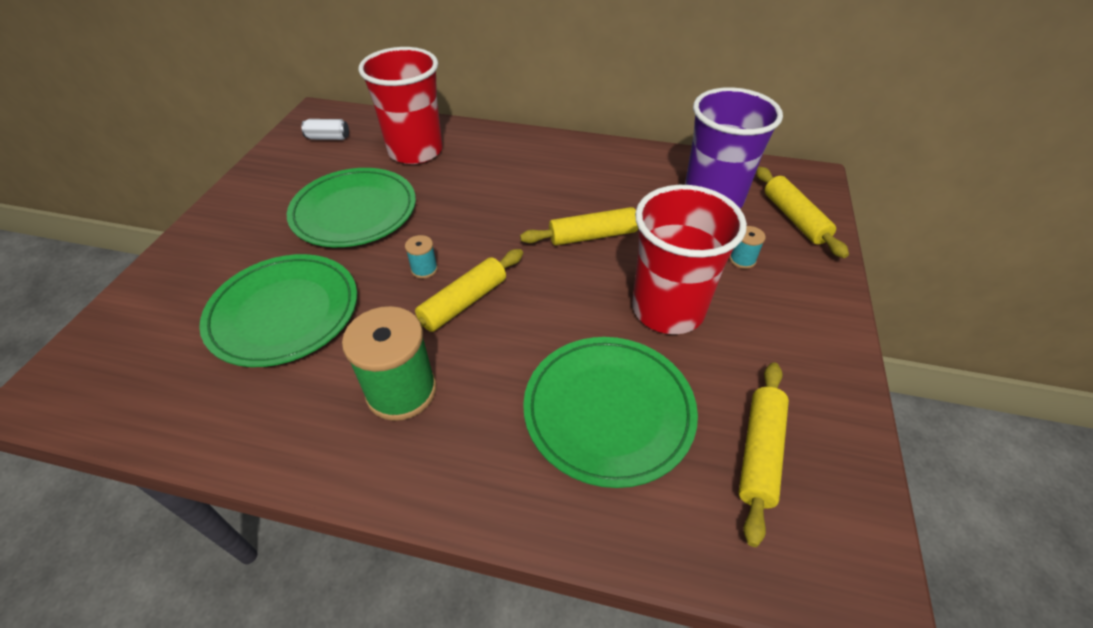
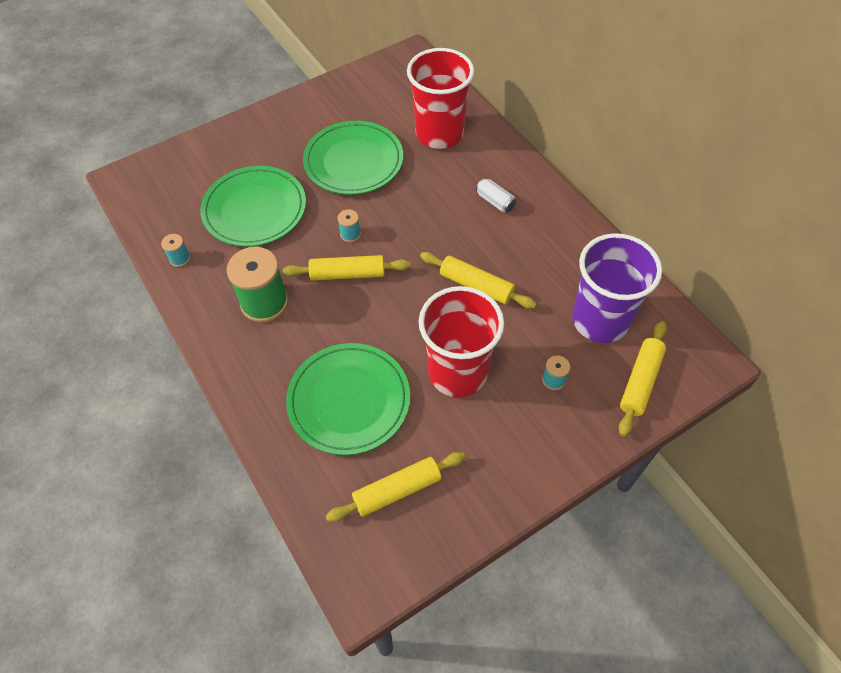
camera: 45 degrees right, 10 degrees up
white can [301,119,349,140] -> white can moved to [476,178,516,213]
none -> turquoise spool [161,234,190,267]

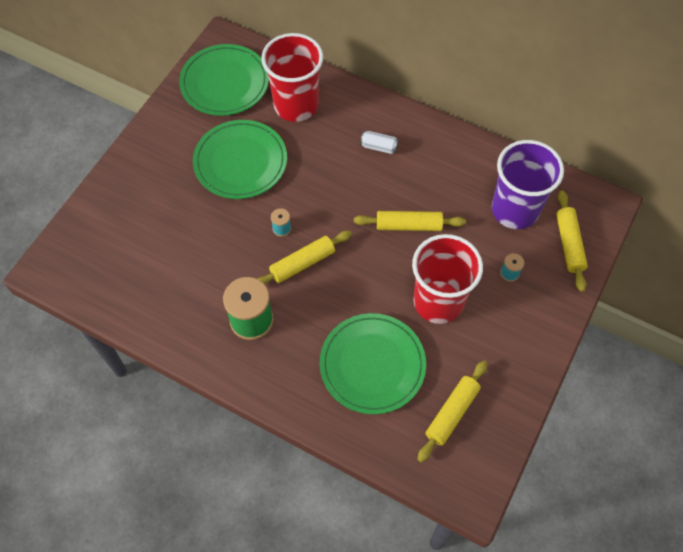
camera: 30 degrees left, 5 degrees up
turquoise spool [161,234,190,267] -> none
green plate [200,166,306,247] -> green plate moved to [179,44,269,116]

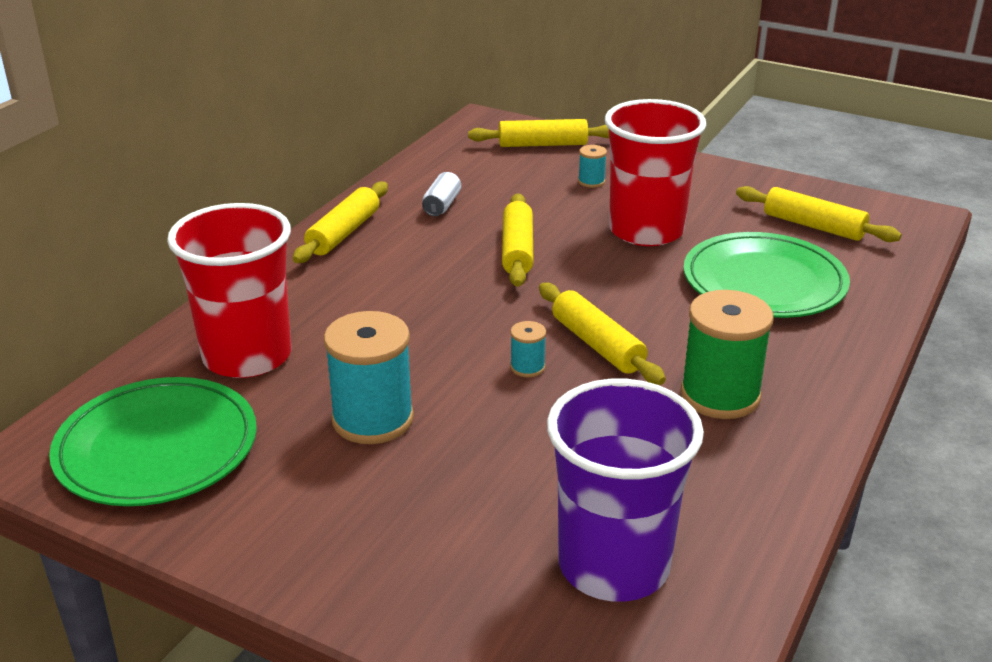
camera: 90 degrees left, 30 degrees down
green plate [193,120,287,199] -> turquoise spool [324,311,414,444]
white can [360,131,399,154] -> white can moved to [422,172,461,216]
purple cup [492,140,564,229] -> purple cup moved to [547,379,704,602]
none -> yellow rolling pin [293,182,388,263]

